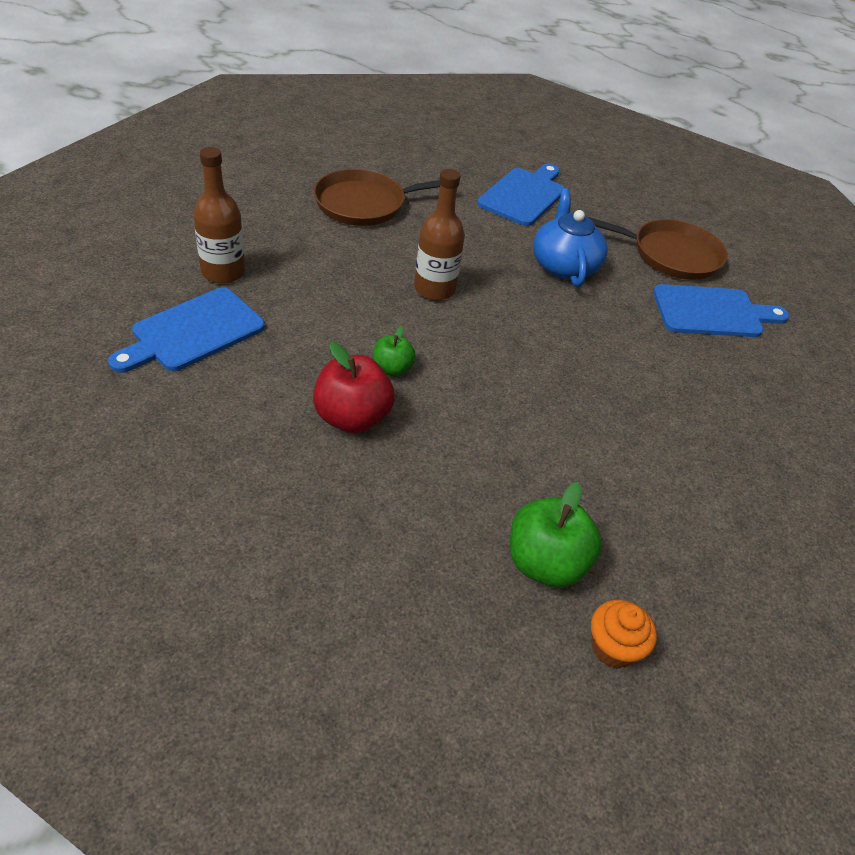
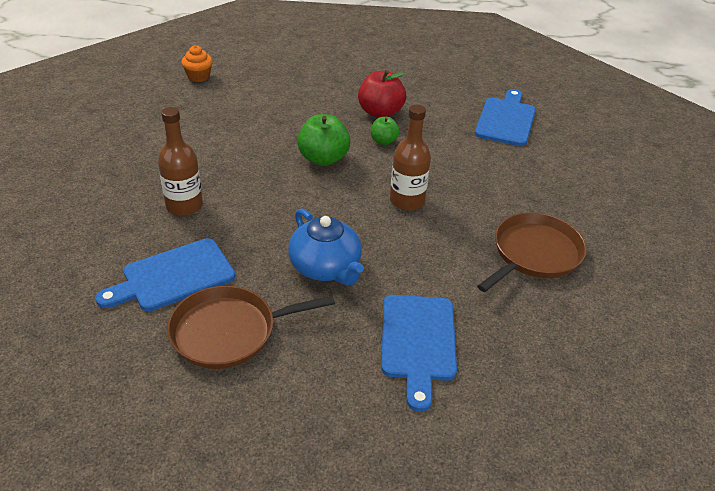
camera: 155 degrees right, 5 degrees down
brown bottle [193,147,245,283] -> brown bottle moved to [158,107,203,216]
green apple [510,482,602,588] -> green apple moved to [297,114,350,166]

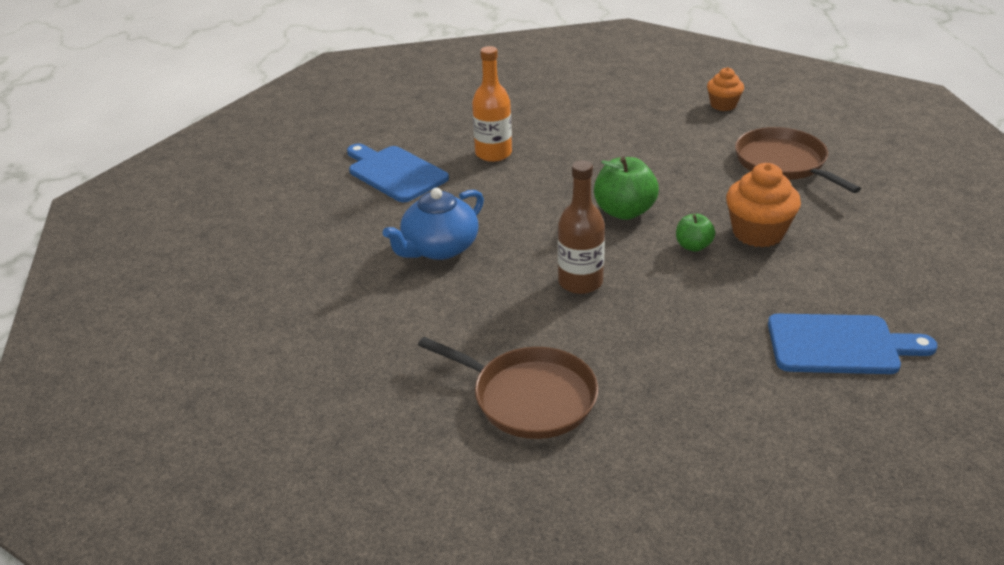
camera: 80 degrees right, 5 degrees down
brown bottle [158,107,203,216] -> orange bottle [472,46,512,162]
brown pan [167,286,335,369] -> brown pan moved to [735,127,861,193]
red apple [358,70,406,118] -> orange cupcake [726,163,801,247]
blue cutting board [381,295,457,412] -> none

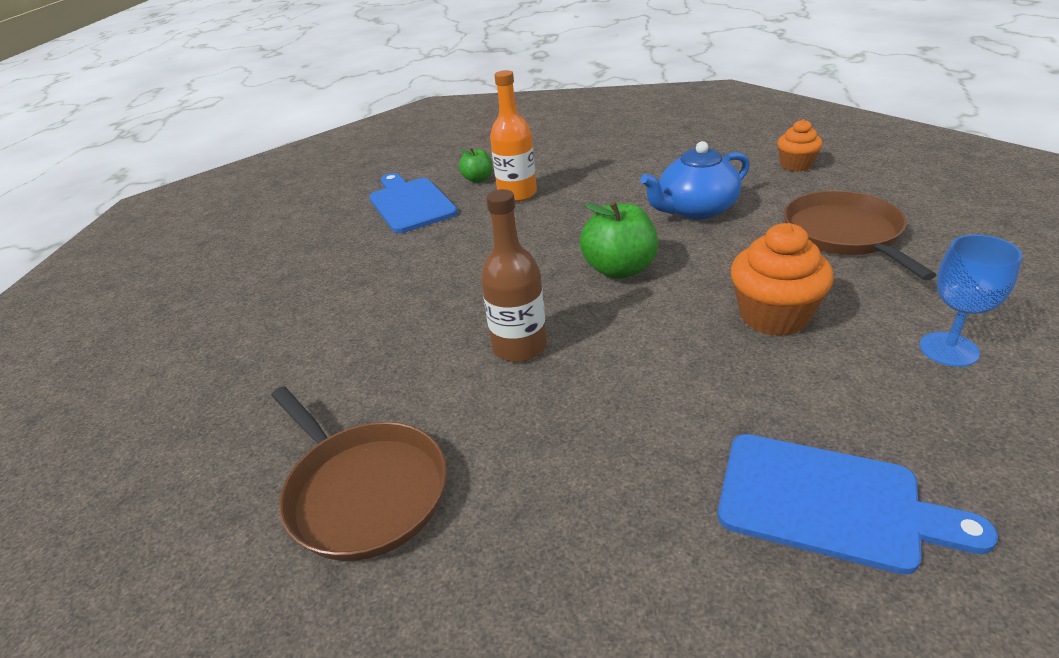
camera: 20 degrees right, 0 degrees up
blue teapot [383,188,484,260] -> blue teapot moved to [640,141,750,220]
green apple [676,214,715,252] -> green apple moved to [459,148,492,183]
none -> blue goblet [919,234,1022,367]

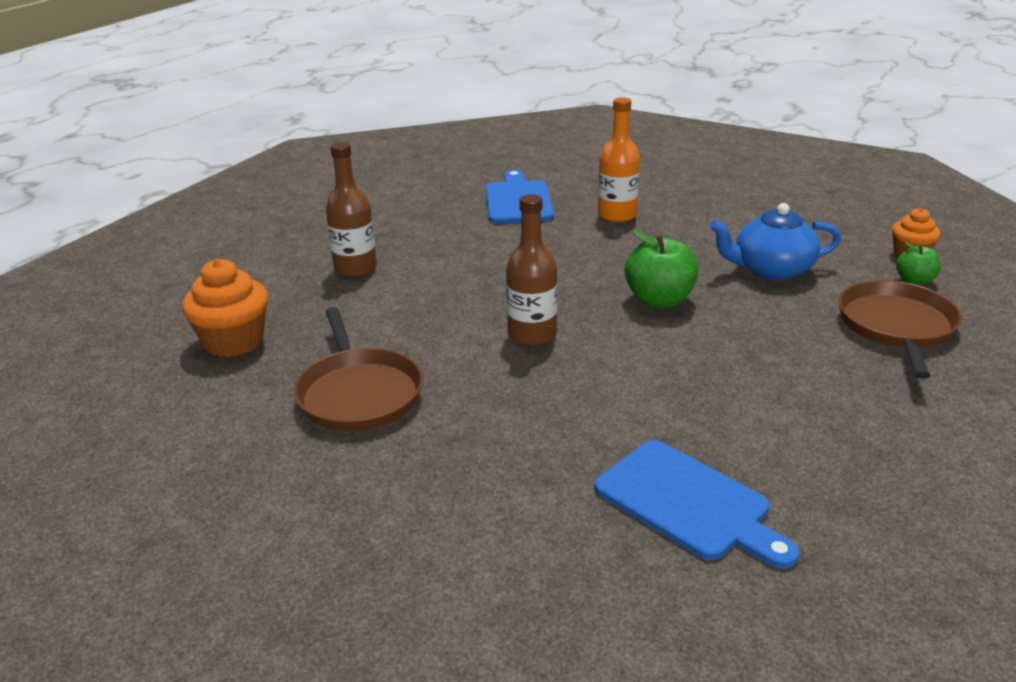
camera: 20 degrees right, 5 degrees down
green apple [459,148,492,183] -> green apple moved to [896,242,940,285]
orange cupcake [731,223,834,336] -> orange cupcake moved to [182,259,268,357]
blue goblet [919,234,1022,367] -> none
none -> brown bottle [326,142,377,277]

